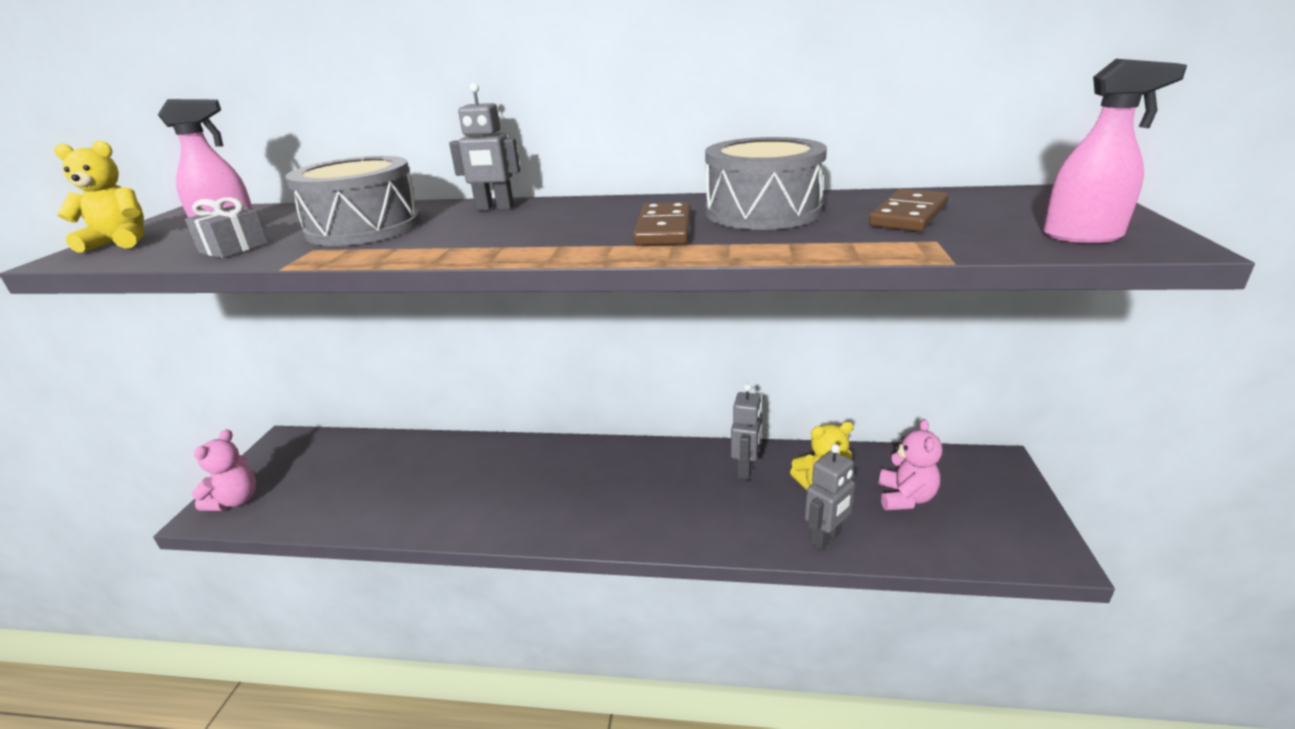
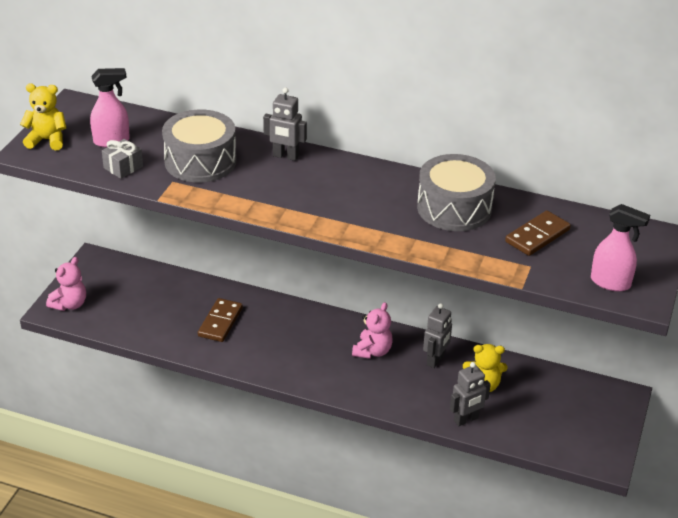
camera: 10 degrees right, 10 degrees up
brown domino [633,202,691,245] -> brown domino moved to [198,298,243,342]
pink teddy bear [878,419,942,510] -> pink teddy bear moved to [352,302,393,359]

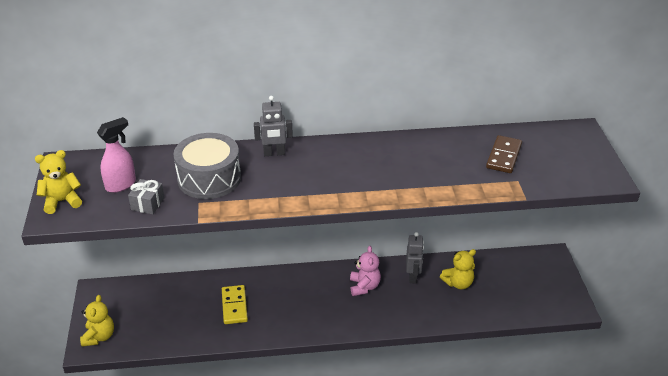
camera: 25 degrees left, 0 degrees up
pink teddy bear [46,257,86,311] -> yellow teddy bear [80,295,114,347]
brown domino [198,298,243,342] -> yellow domino [222,285,248,324]
grey drum [417,154,496,231] -> none
grey robot [450,362,491,426] -> none
pink spray bottle [591,204,650,291] -> none

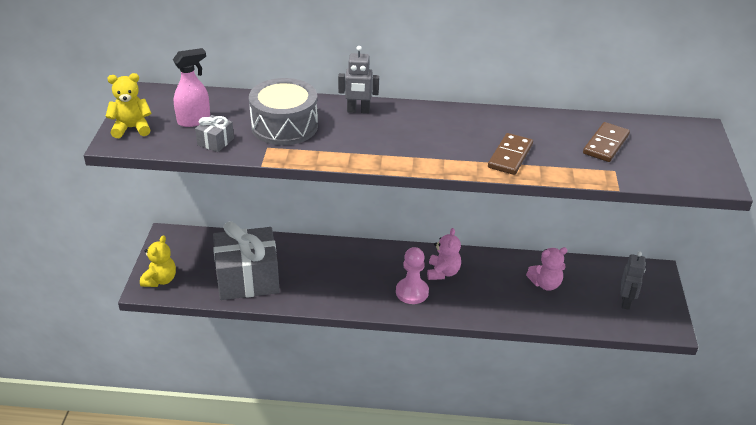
camera: 10 degrees right, 0 degrees up
yellow domino [222,285,248,324] -> none
grey robot [406,232,424,283] -> grey robot moved to [620,251,646,310]
yellow teddy bear [440,249,476,289] -> pink teddy bear [526,247,567,291]
none -> grey gift [213,221,280,300]
none -> pink pawn [396,247,429,304]
none -> brown domino [488,133,533,175]

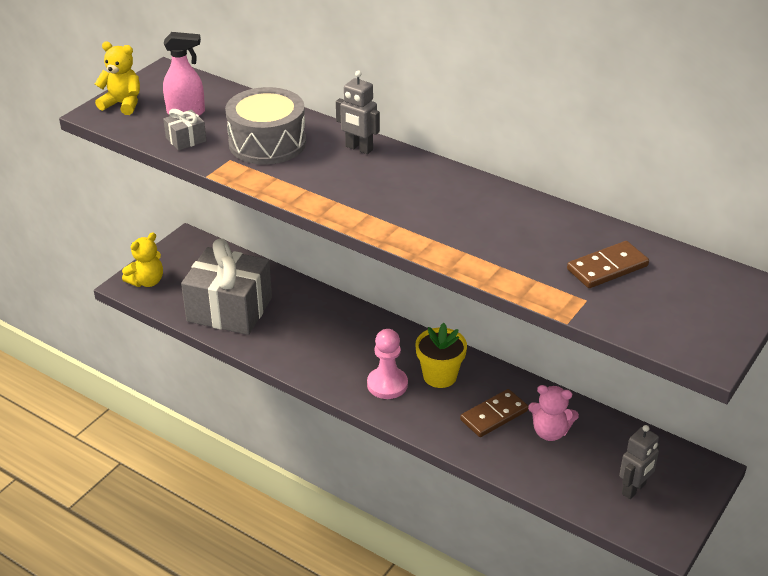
camera: 30 degrees right, 0 degrees up
pink teddy bear [427,228,461,280] -> yellow flower pot [415,323,467,388]
brown domino [488,133,533,175] -> brown domino moved to [460,389,528,437]

